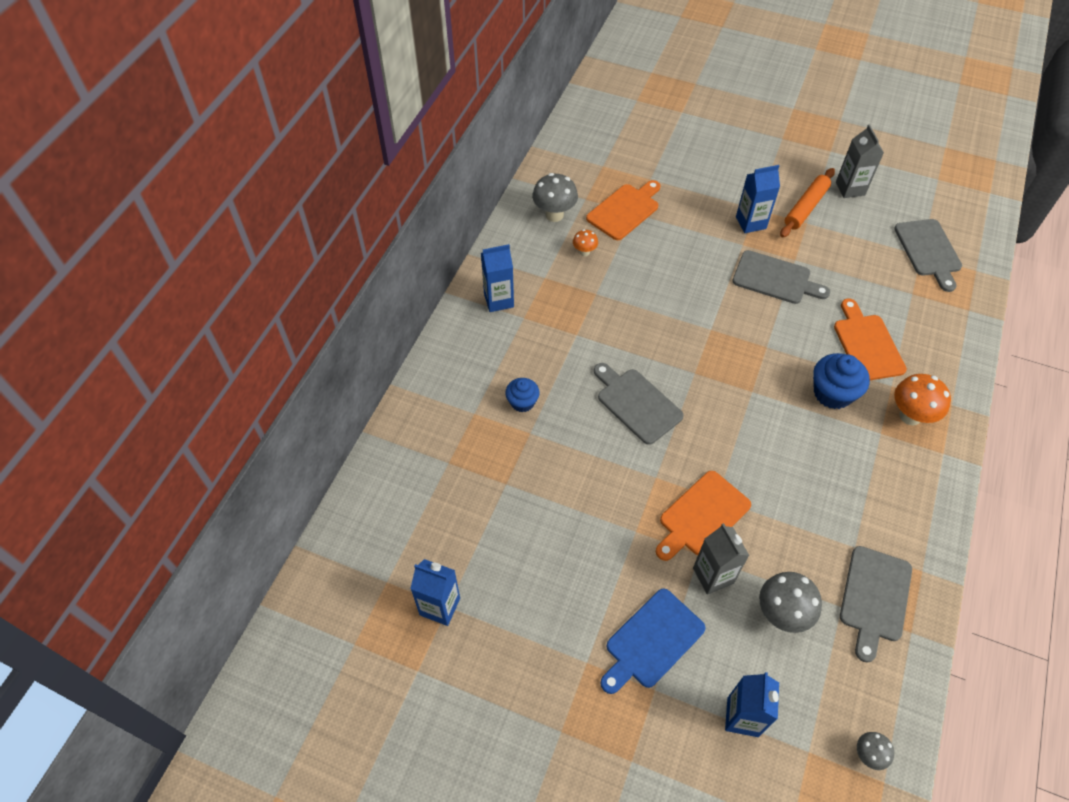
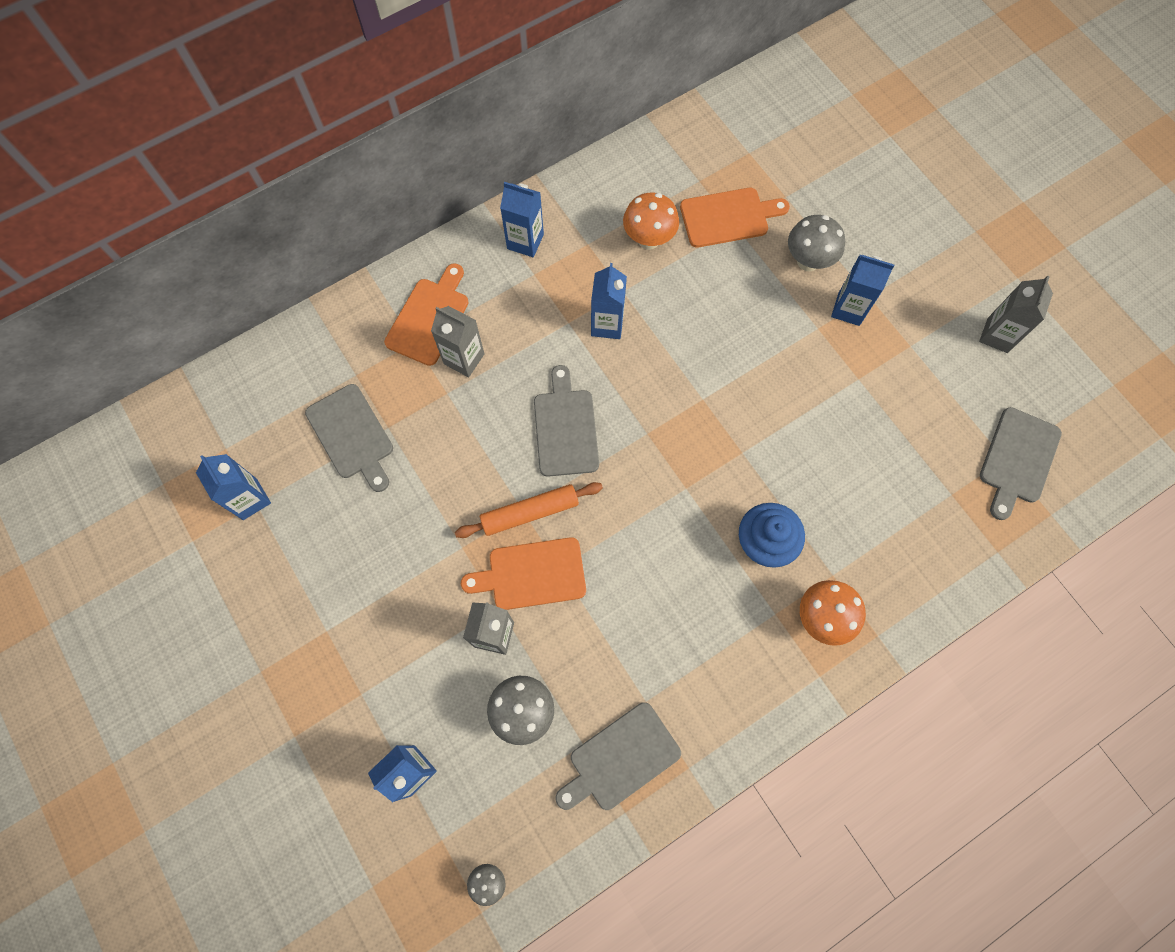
camera: 35 degrees right, 15 degrees up
blue cupcake [505,378,540,412] -> grey carton [431,306,484,377]
grey mushroom [532,173,578,222] -> grey mushroom moved to [788,215,845,272]
orange mushroom [573,229,598,256] -> orange mushroom [623,193,679,250], size x1.82
blue cutting board [600,589,706,694] -> none
grey cutting board [732,250,830,304] -> grey cutting board moved to [305,384,393,492]
orange rolling pin [780,168,835,238] -> orange rolling pin moved to [455,482,603,538]
orange cutting board [834,299,907,381] -> orange cutting board moved to [384,263,468,366]
none -> blue carton [591,263,627,339]

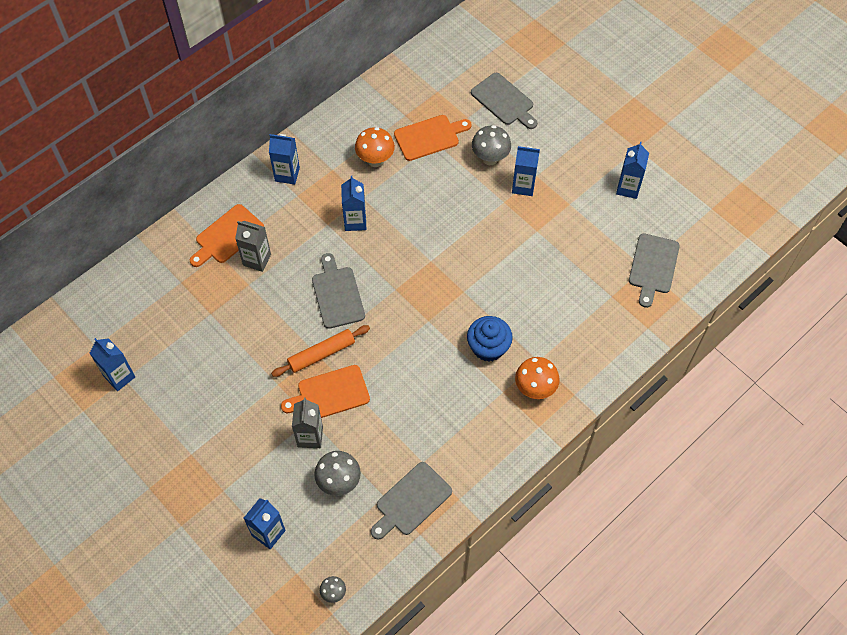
camera: 10 degrees left, 10 degrees down
grey cutting board [305,384,393,492] -> grey cutting board moved to [471,73,537,129]
orange cutting board [384,263,468,366] -> orange cutting board turned 150 degrees counterclockwise [190,204,264,267]
grey carton [979,276,1053,353] -> blue carton [616,142,649,199]

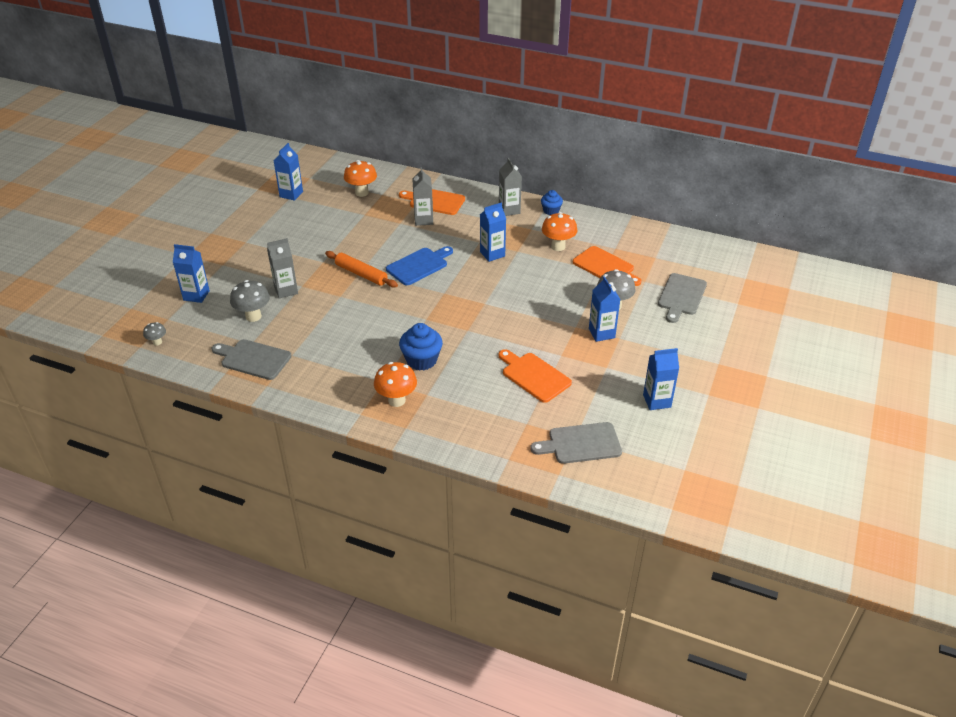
camera: 65 degrees right, 20 degrees down
blue carton [269,134,300,184] -> grey carton [499,158,522,216]
orange cutting board [281,365,370,418] -> orange cutting board moved to [498,349,572,403]
grey cutting board [312,253,365,329] -> blue cutting board [386,246,453,285]
none -> orange mushroom [344,160,377,197]
none -> blue cupcake [541,190,563,215]

